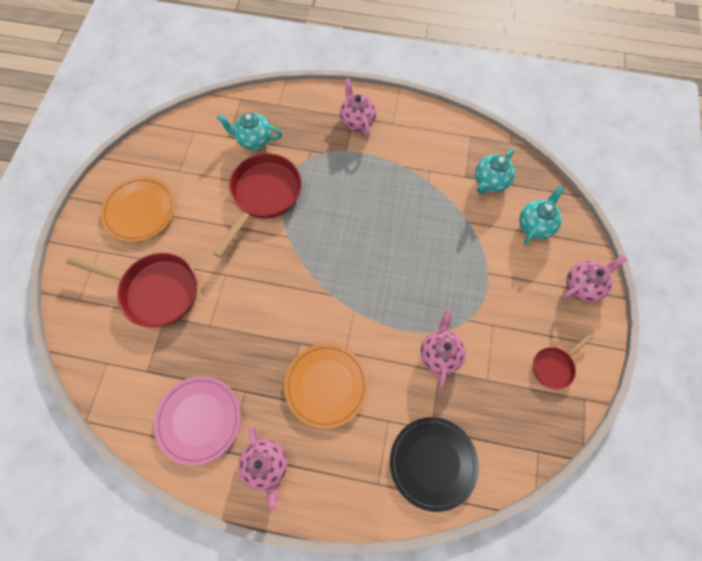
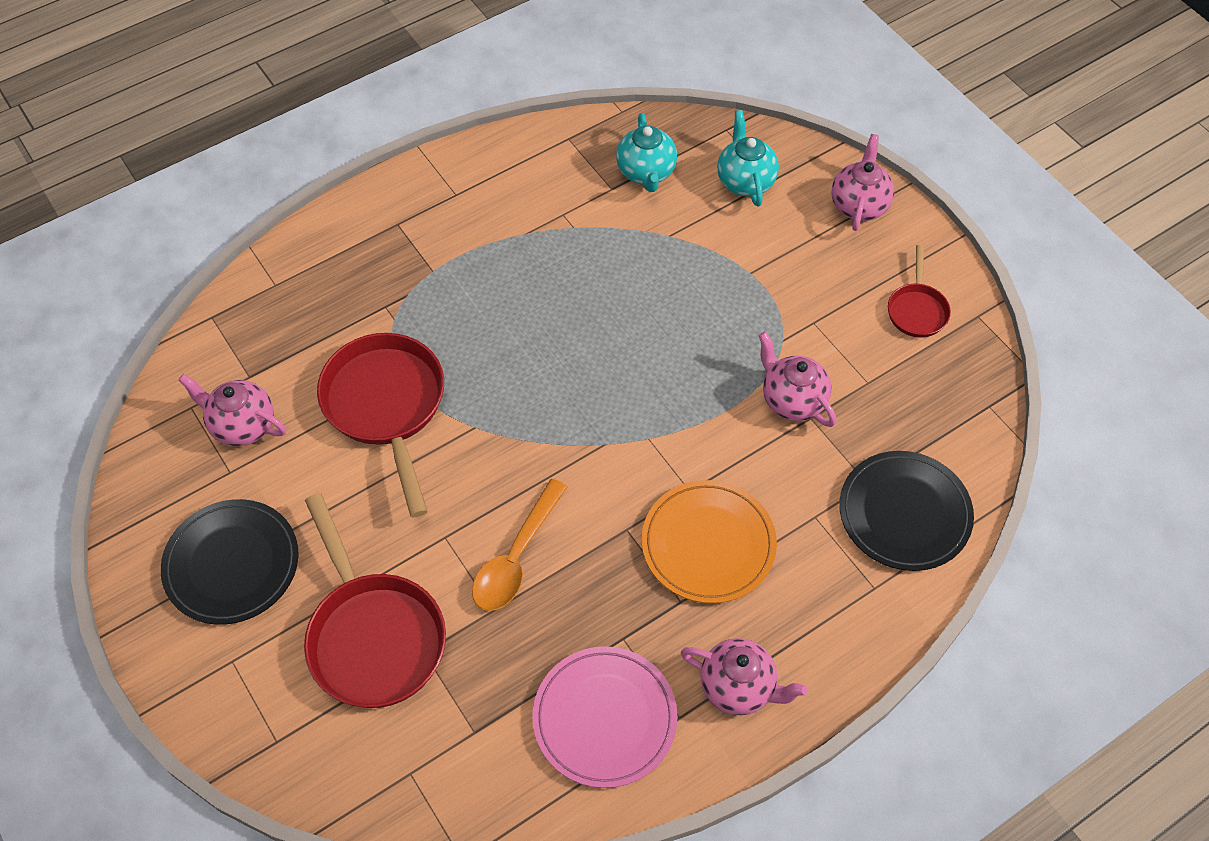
camera: 45 degrees left, 10 degrees down
red pan [66,253,197,327] -> red pan turned 90 degrees clockwise [304,493,446,708]
orange plate [100,177,175,242] -> black plate [161,499,299,625]
turquoise teapot [217,113,282,150] -> none
pink teapot [340,78,376,137] -> pink teapot moved to [178,374,286,446]
none -> orange spoon [472,479,568,611]

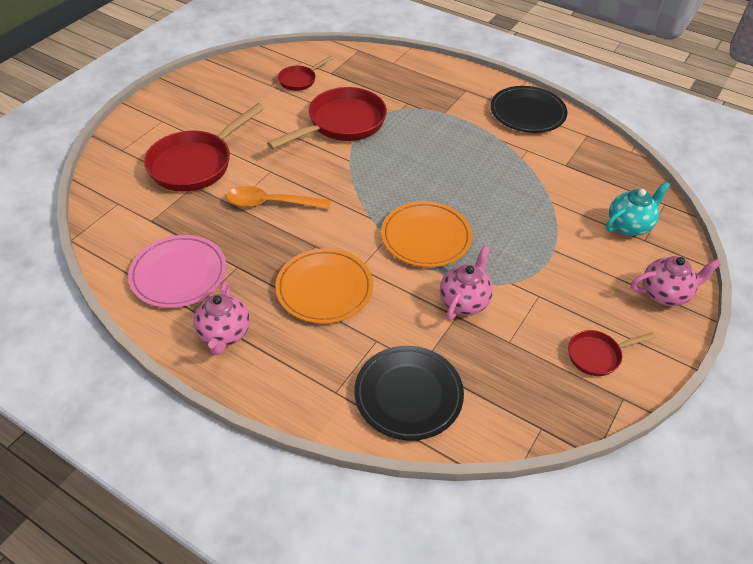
camera: 65 degrees right, 10 degrees down
black plate [161,499,299,625] -> black plate moved to [490,86,567,133]
pink teapot [178,374,286,446] -> red pan [278,56,333,91]
turquoise teapot [616,113,677,192] -> none
none -> orange plate [381,201,472,267]

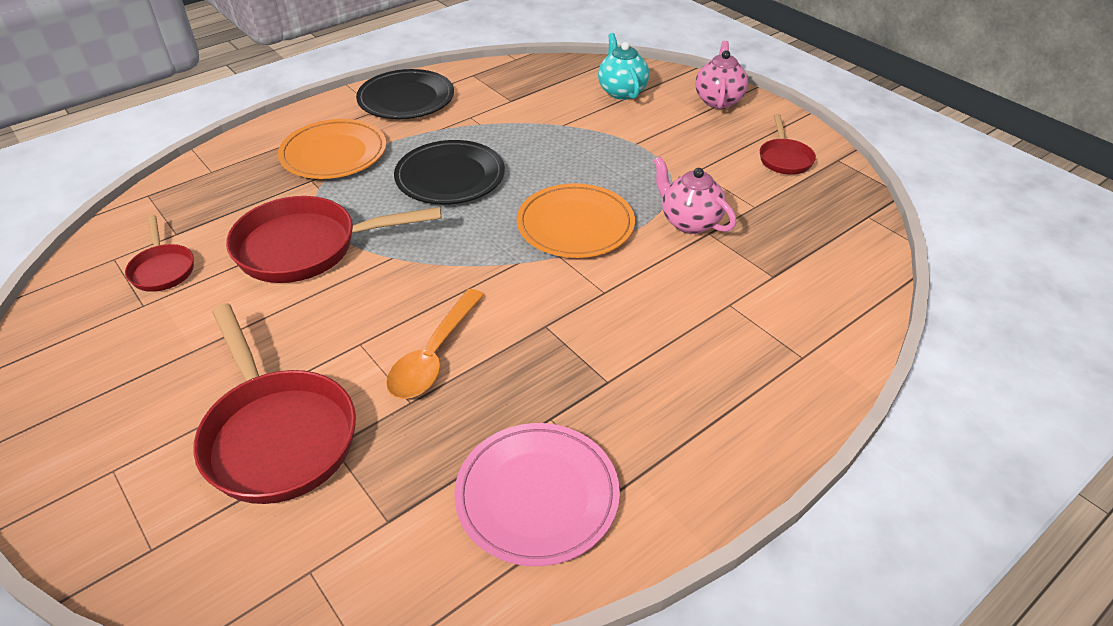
camera: 70 degrees left, 5 degrees down
pink teapot [194,281,250,355] -> none
red pan [267,87,387,149] -> red pan turned 75 degrees counterclockwise [226,196,442,283]
orange plate [275,248,373,324] -> orange plate moved to [278,119,386,179]
black plate [354,346,464,441] -> black plate moved to [394,140,505,204]

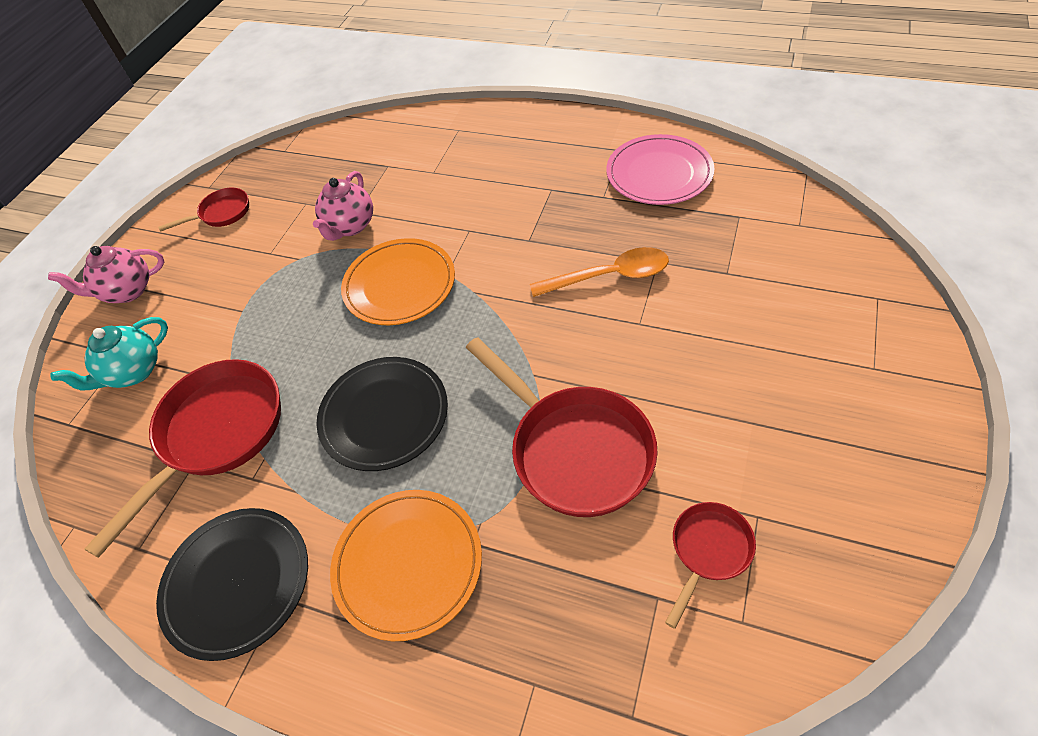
camera: 115 degrees left, 10 degrees up
red pan [193,303,356,504] -> red pan moved to [84,359,281,558]

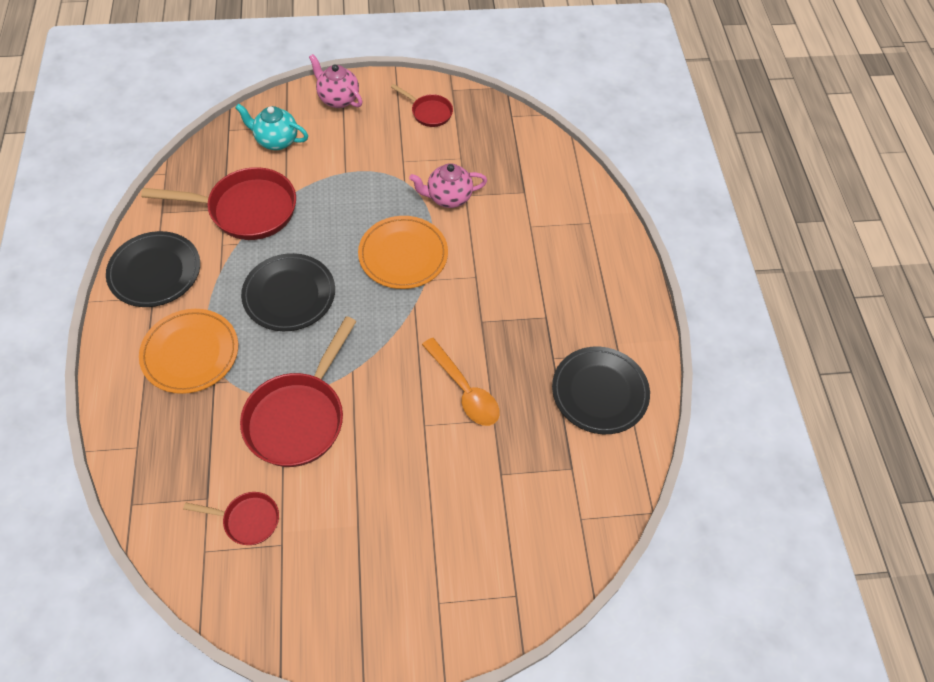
camera: 55 degrees right, 5 degrees up
pink plate [606,134,714,205] -> black plate [552,347,650,434]

